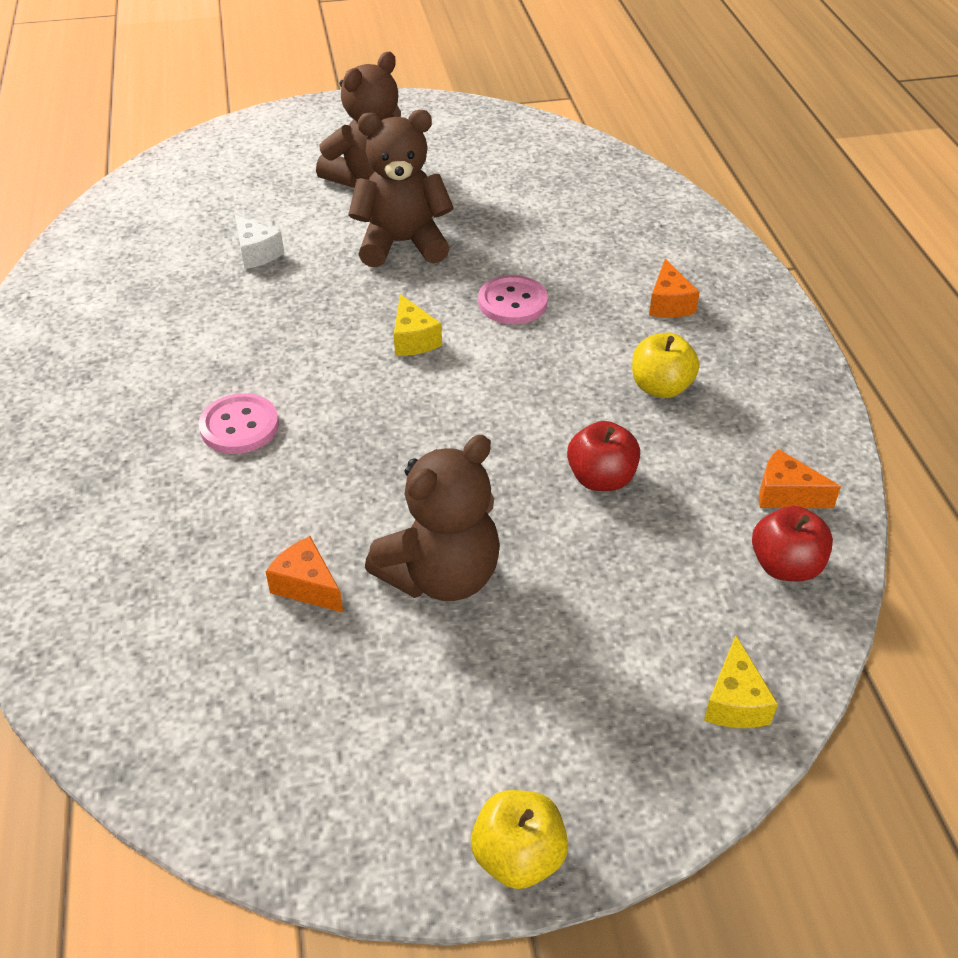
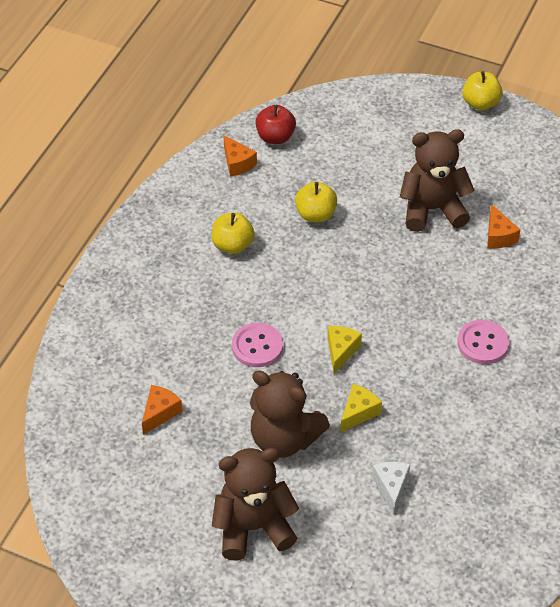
camera: 145 degrees left, 5 degrees up
red apple [567,421,640,491] -> yellow apple [295,181,337,222]
orange cheese [649,259,700,318] -> orange cheese moved to [142,385,182,435]
yellow cheese [704,635,778,728] -> yellow cheese moved to [340,384,382,433]

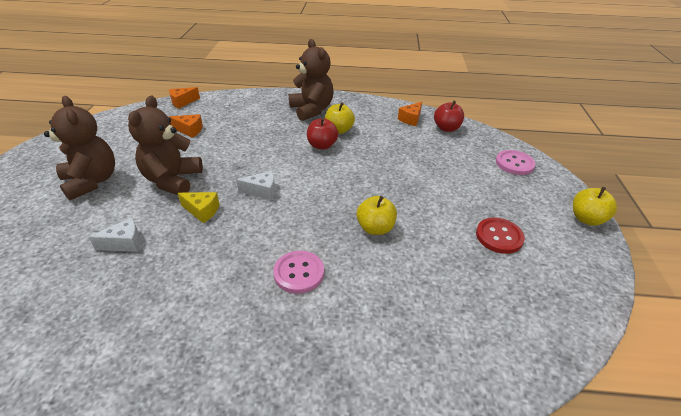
camera: 70 degrees right, 10 degrees down
pink button [232,323,283,367] -> pink button moved to [496,150,536,175]
yellow apple [295,181,337,222] -> yellow apple moved to [357,196,397,235]
yellow cheese [328,326,362,374] -> white cheese [236,171,275,200]
brown teddy bear [400,129,475,232] -> brown teddy bear moved to [289,39,333,121]
orange cheese [487,204,521,248] -> orange cheese moved to [169,87,200,109]
none -> red apple [307,118,338,150]
none -> red button [476,218,525,254]

